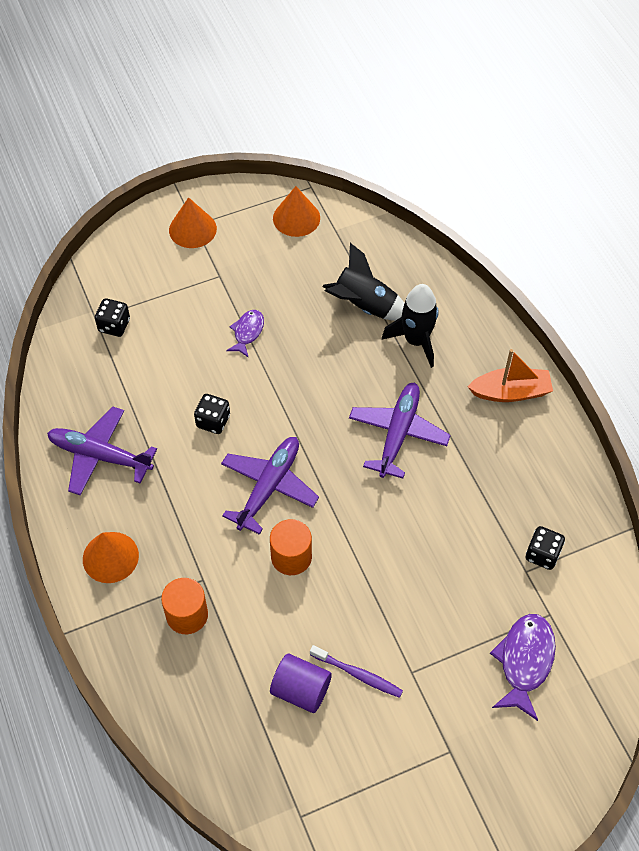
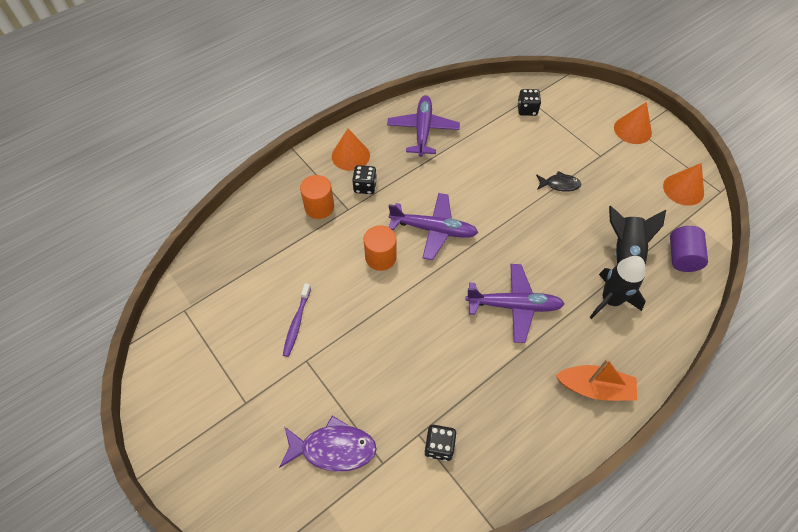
camera: 75 degrees right, 0 degrees up
black dice [194,394,230,434] -> black dice moved to [352,165,377,194]
purple fish [226,310,264,358] -> black fish [536,171,581,192]
purple cylinder [270,654,332,713] -> purple cylinder moved to [670,226,708,272]
orange boat [467,349,553,402] -> orange boat turned 60 degrees counterclockwise [555,359,637,401]

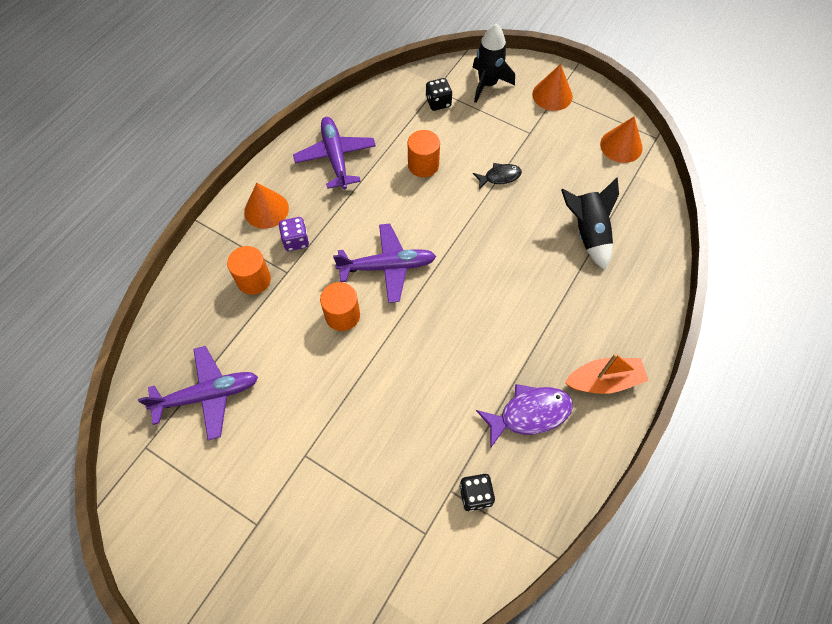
camera: 20 degrees left, 5 degrees up
purple fish [279,416,376,472] -> purple fish moved to [476,384,573,447]
purple toothbrush [283,283,311,357] -> none
black dice [352,165,377,194] -> purple dice [279,217,309,251]
purple plane [466,264,565,343] -> purple plane moved to [138,346,258,440]
black rocket [590,256,646,319] -> black rocket moved to [472,24,515,103]
purple cylinder [670,226,708,272] -> none
none -> orange cylinder [408,130,440,177]

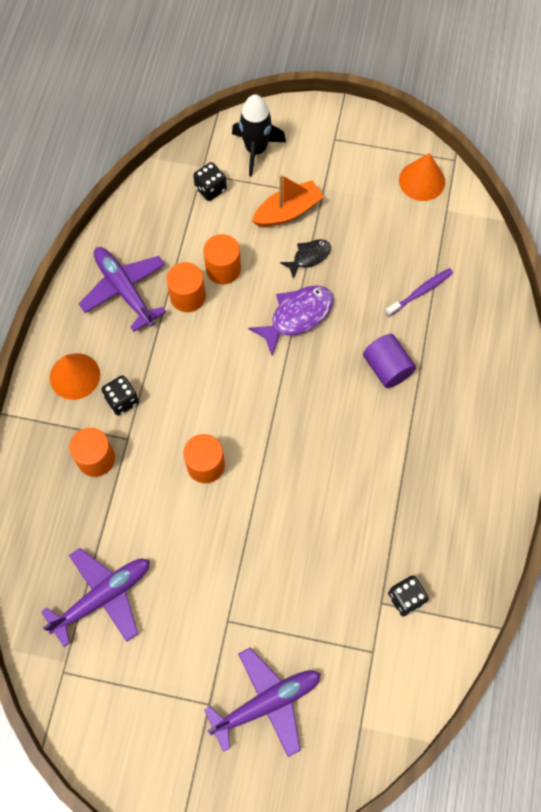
camera: 20 degrees left, 5 degrees up
purple dice [279,217,309,251] -> black dice [101,375,139,416]
purple plane [333,224,436,303] -> purple plane moved to [204,648,321,757]
purple fish [476,384,573,447] -> purple fish moved to [248,286,333,355]
orange cone [532,64,573,111] -> none
black rocket [561,178,619,270] -> purple toothbrush [386,268,453,317]
orange boat [565,353,649,394] -> orange boat moved to [252,174,324,227]
none -> orange cylinder [166,262,206,312]
none -> purple cylinder [363,334,416,388]

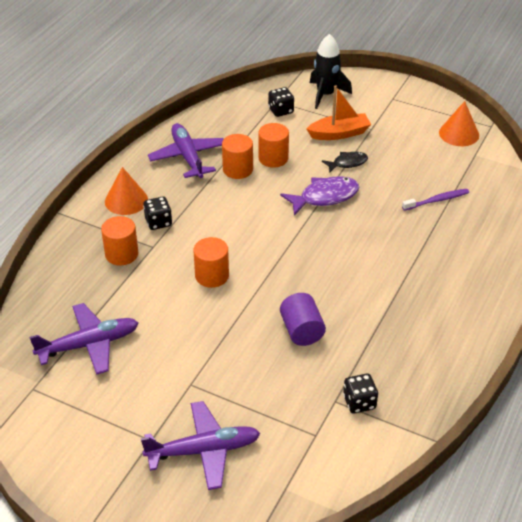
camera: 15 degrees right, 25 degrees down
purple cylinder [363,334,416,388] -> purple cylinder moved to [280,293,326,346]

